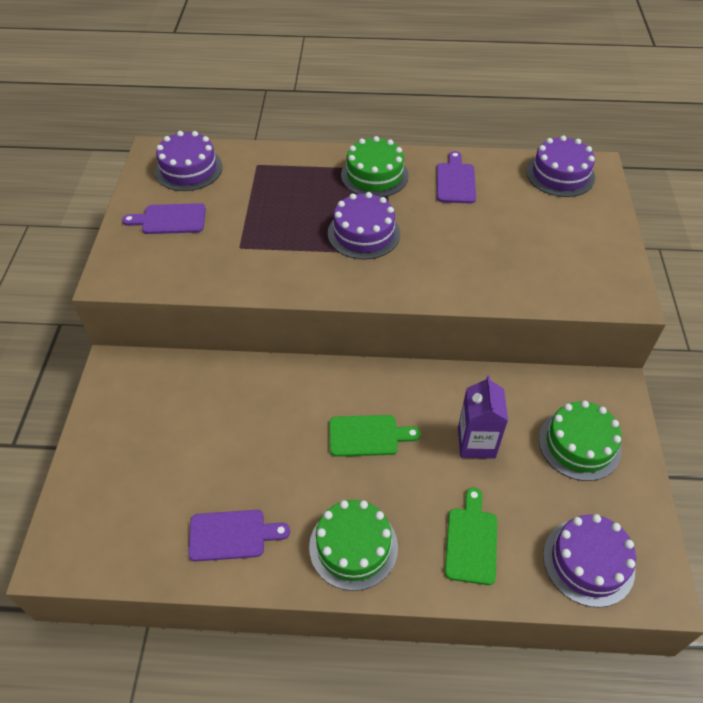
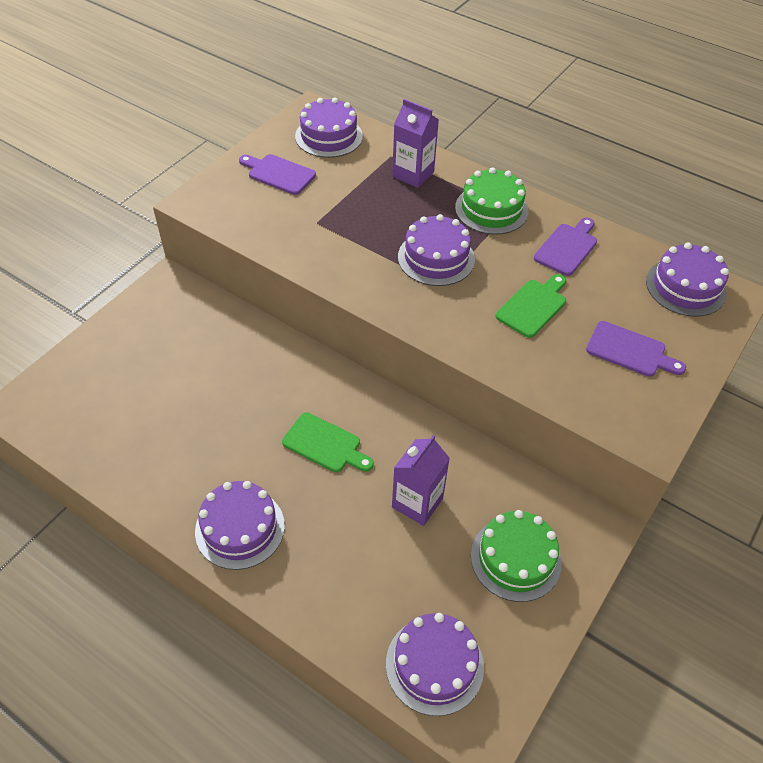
camera: 30 degrees right, 0 degrees up
purple cutting board [188,510,290,562] -> purple cutting board moved to [586,321,686,377]
green cake [309,500,398,591] -> purple cake [195,481,285,570]
green cutting board [445,488,497,585] -> green cutting board moved to [496,274,566,338]
none -> purple carton [392,99,439,188]

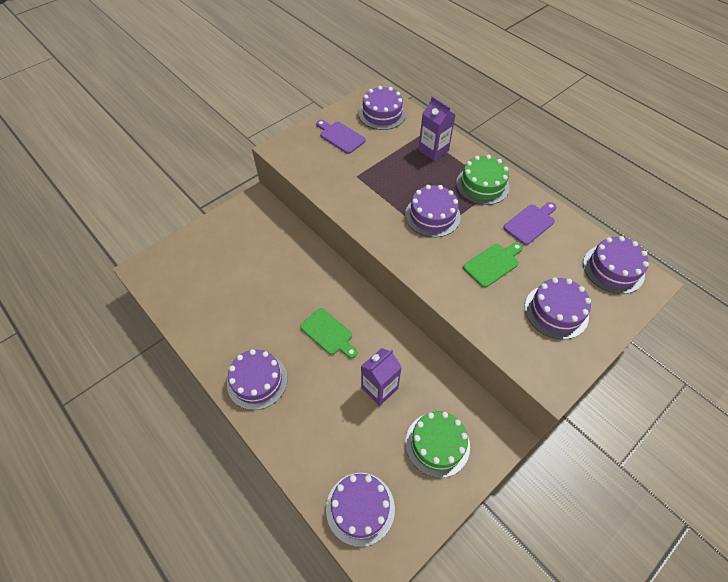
camera: 15 degrees right, 5 degrees up
purple cutting board [586,321,686,377] -> purple cake [525,277,591,339]

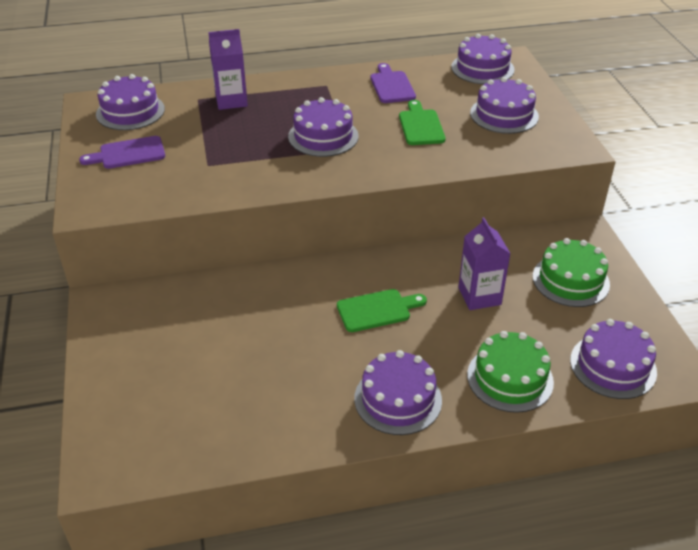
camera: 60 degrees left, 15 degrees down
green cake [456,155,510,205] -> green cake moved to [467,331,554,413]

